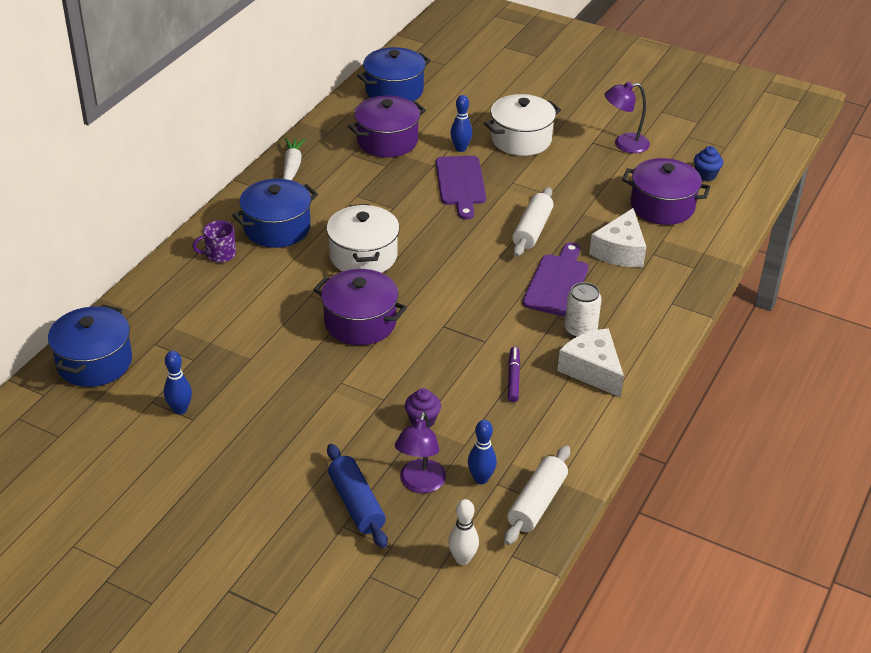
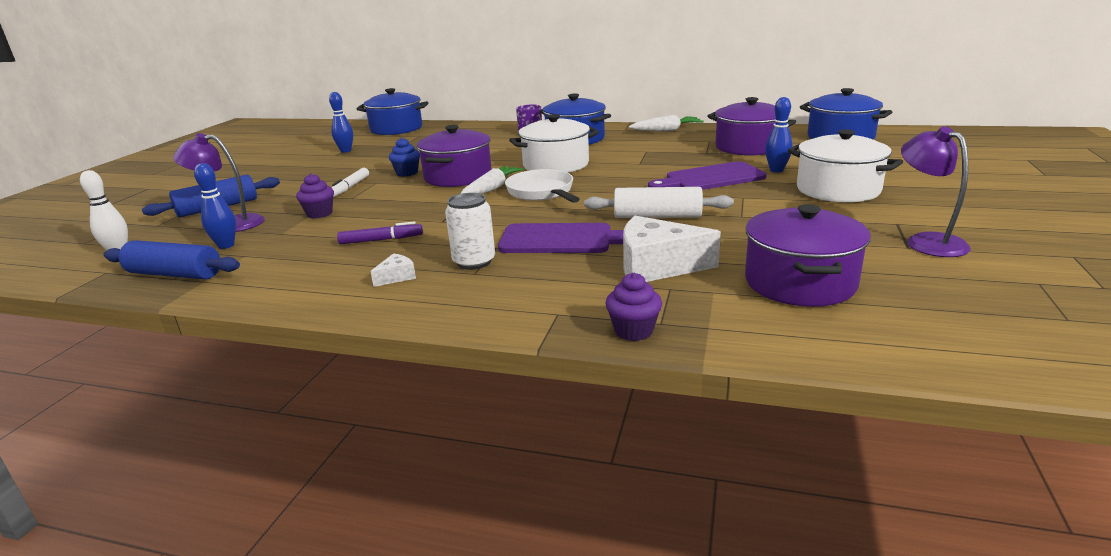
camera: 80 degrees right, 15 degrees down
white rolling pin [504,445,570,545] -> blue rolling pin [104,240,240,280]
white cheese [558,328,624,397] -> white cheese [370,253,416,287], size x0.45
blue cupcake [694,146,723,181] -> blue cupcake moved to [389,138,420,177]
none -> white marker [332,168,369,197]
none -> white carrot [460,166,524,194]
none -> white pan [505,169,580,203]
none -> purple cupcake [605,273,662,341]

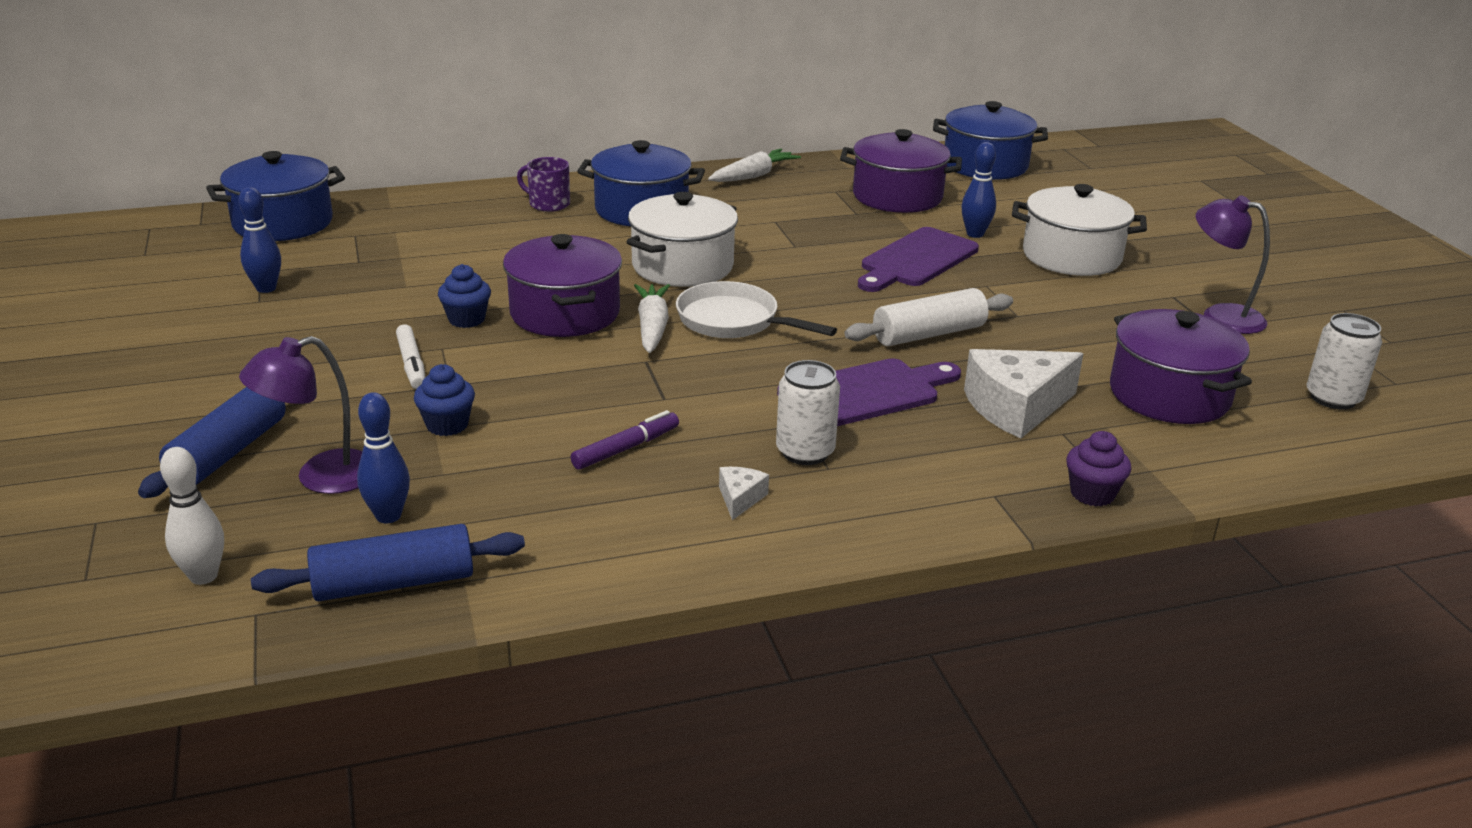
camera: 35 degrees left, 5 degrees up
purple cupcake [296,173,334,219] -> blue cupcake [414,364,475,436]
none -> white can [1307,313,1382,410]

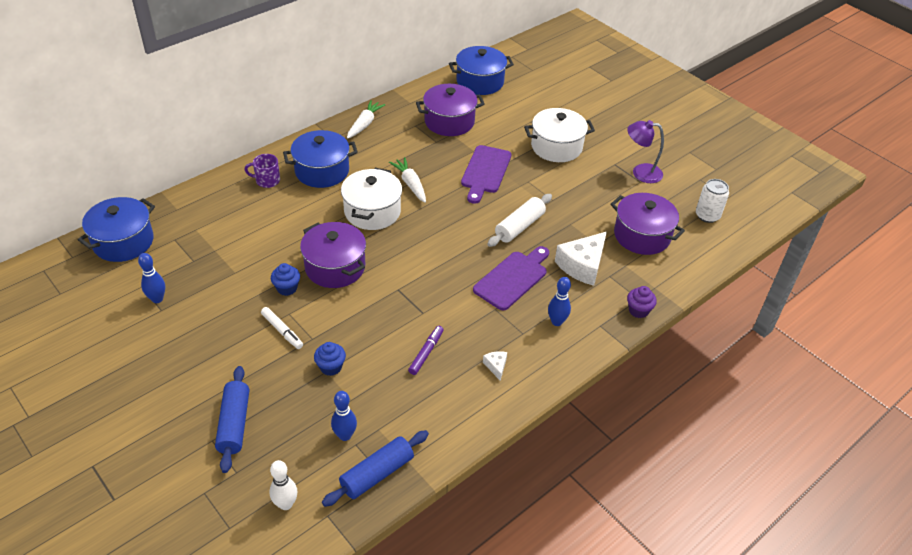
camera: 25 degrees left, 15 degrees up
purple lamp [239,336,362,494] -> none
white carrot [634,284,670,353] -> white carrot moved to [389,157,426,203]
white pan [676,281,837,338] -> none
white can [776,360,840,465] -> none
blue bowling pin [962,142,996,238] -> blue bowling pin moved to [548,277,571,326]

